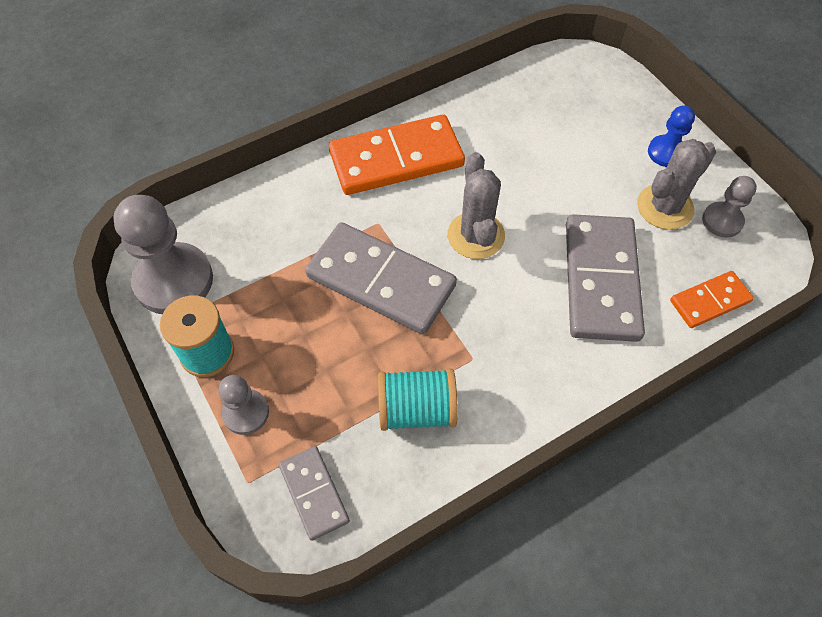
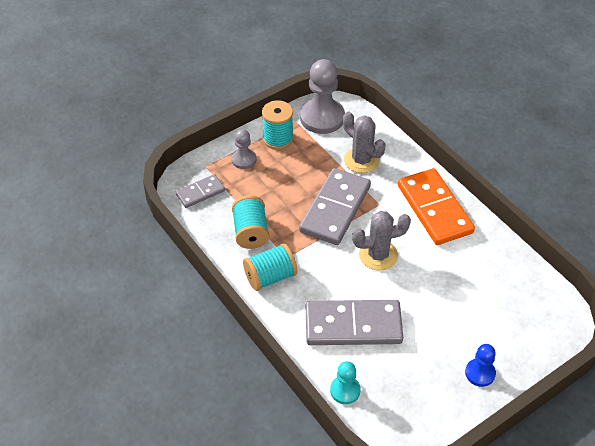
camera: 85 degrees right, 10 degrees down
grey cactus [637,139,716,230] -> grey cactus moved to [343,112,386,173]
orange domino [670,271,754,328] -> turquoise pawn [330,361,361,404]
grey pawn [702,176,757,238] -> none
none -> turquoise spool [243,243,297,291]

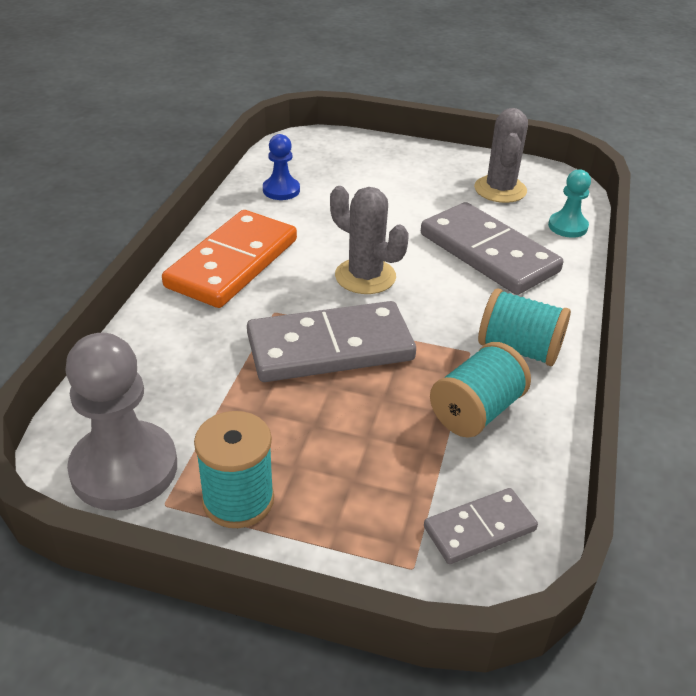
camera: 130 degrees left, 10 degrees down
grey domino [176,174,225,208] -> grey domino turned 45 degrees counterclockwise [424,488,538,564]
grey pawn [231,129,256,169] -> none
grey cactus [343,112,386,173] -> grey cactus moved to [474,108,528,203]
blue pawn [465,344,496,387] -> blue pawn moved to [263,134,300,200]

